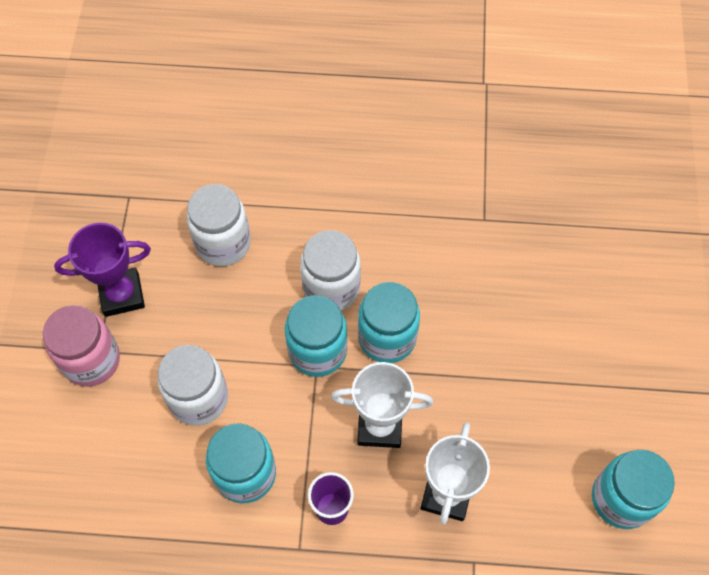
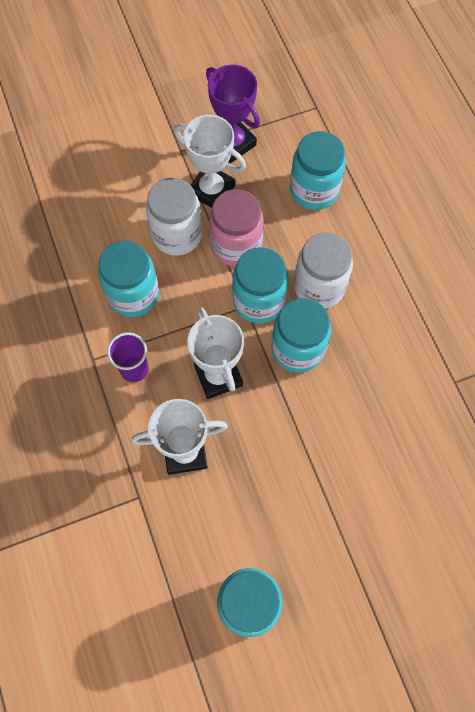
camera: 65 degrees right, 5 degrees up
pink jar [43,305,120,387] -> pink jar moved to [209,189,264,267]
white jar [187,184,251,267] -> turquoise jar [290,131,346,210]
none -> white trophy [174,115,246,208]

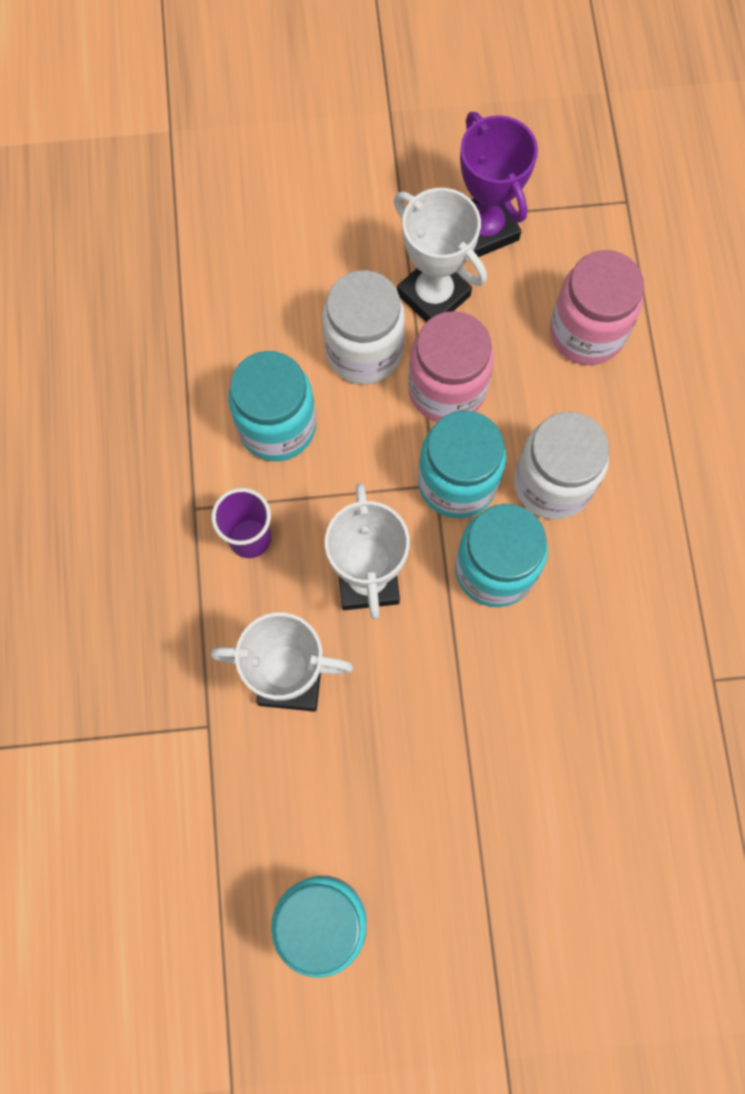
camera: 15 degrees right, 5 degrees up
turquoise jar [290,131,346,210] -> pink jar [550,250,644,365]

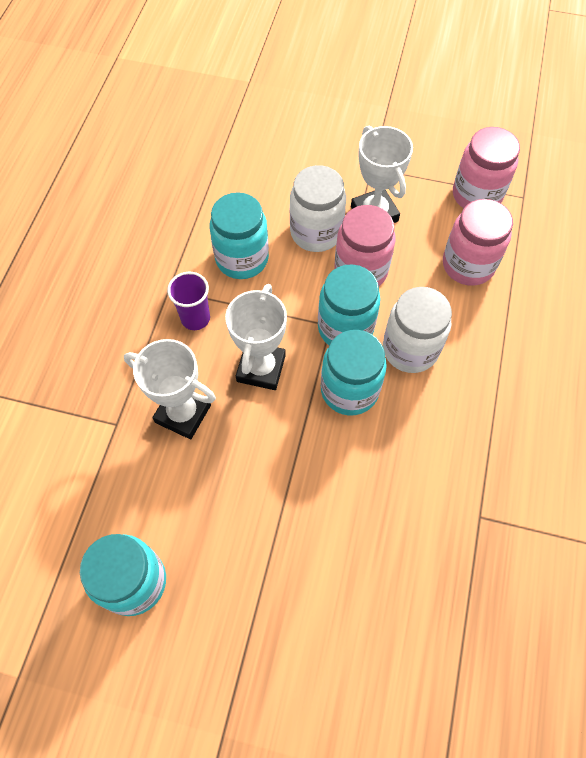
camera: 20 degrees right, 10 degrees down
purple trophy [460,112,538,257] -> none
none -> pink jar [453,127,520,208]

